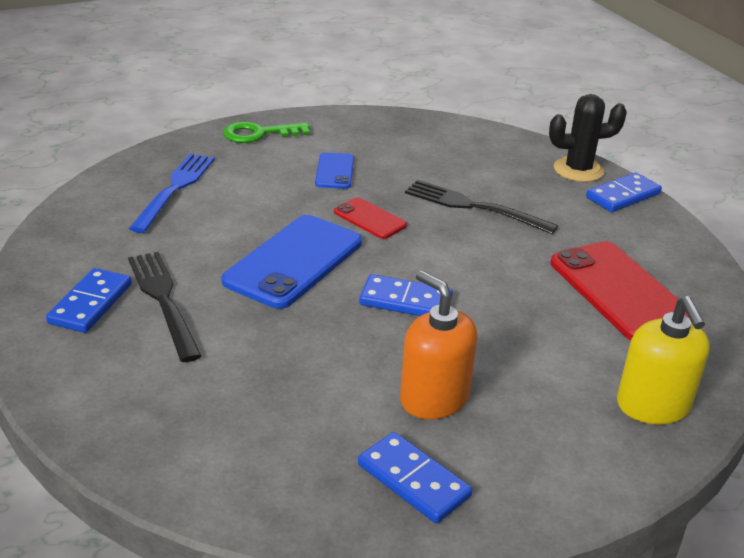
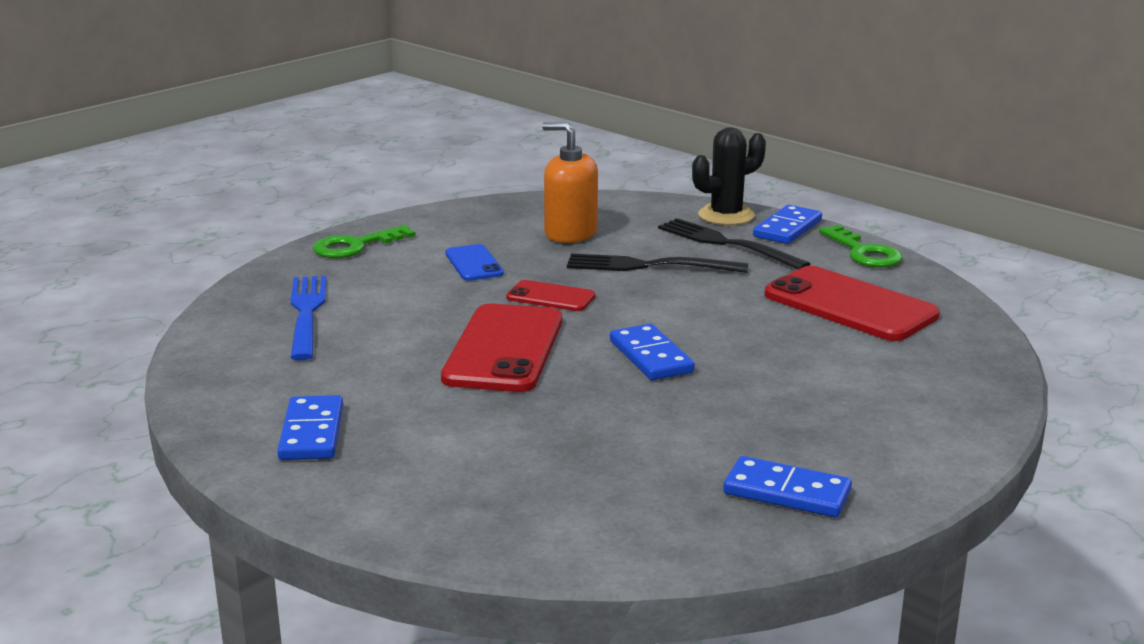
camera: 20 degrees left, 10 degrees down
black fork [128,252,202,362] -> black fork moved to [658,218,810,269]
blue phone [222,215,362,309] -> red phone [441,303,562,392]
blue domino [359,274,453,316] -> blue domino turned 75 degrees clockwise [610,324,695,380]
orange soap dispenser [400,271,477,419] -> orange soap dispenser moved to [542,122,598,243]
yellow soap dispenser [617,296,710,424] -> none
none -> green key [819,225,902,267]

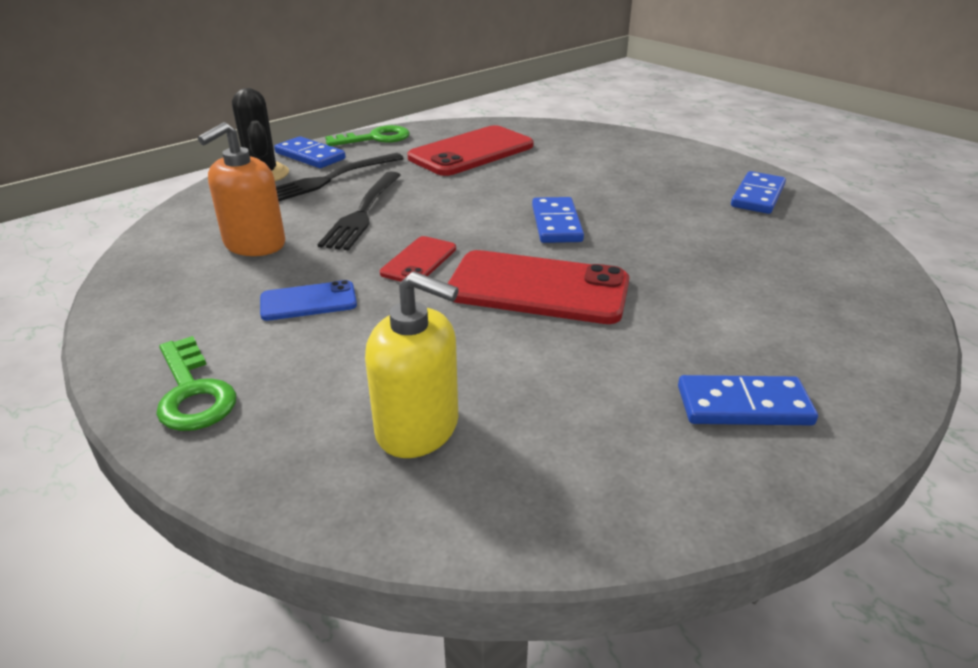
camera: 85 degrees left, 10 degrees up
blue fork [290,276,327,360] -> yellow soap dispenser [365,271,459,458]
blue domino [610,324,695,380] -> blue domino turned 75 degrees counterclockwise [532,197,584,243]

